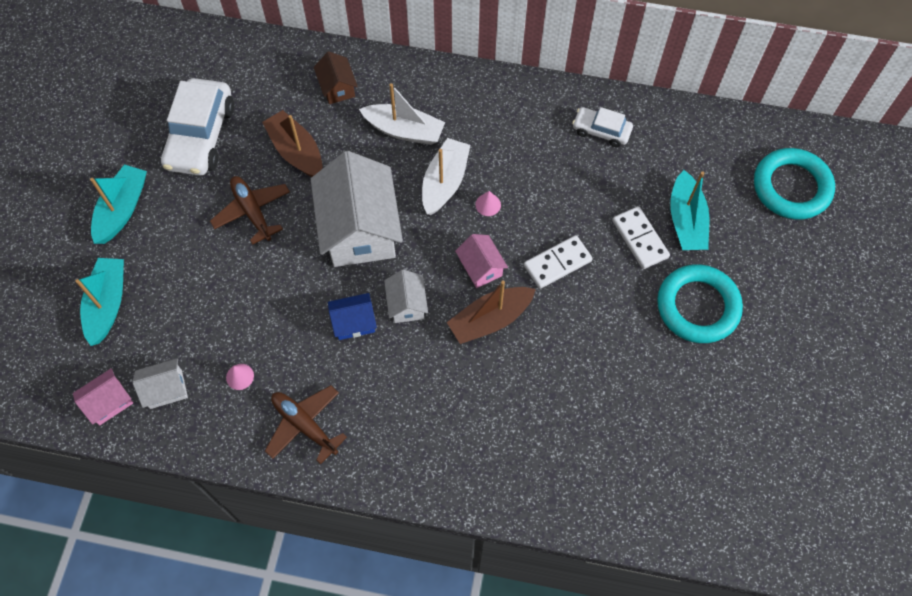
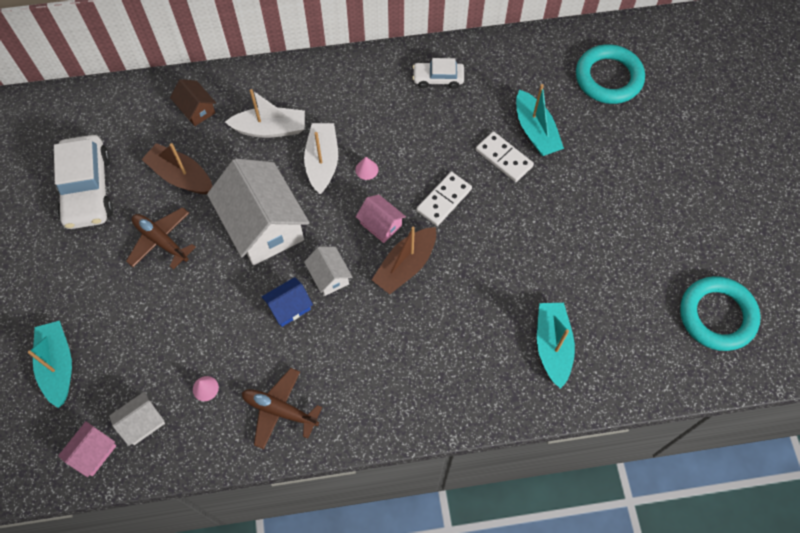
camera: 20 degrees left, 0 degrees up
turquoise boat [90,164,147,244] -> turquoise boat moved to [537,303,575,389]
turquoise ring [657,264,743,343] -> turquoise ring moved to [680,276,761,351]

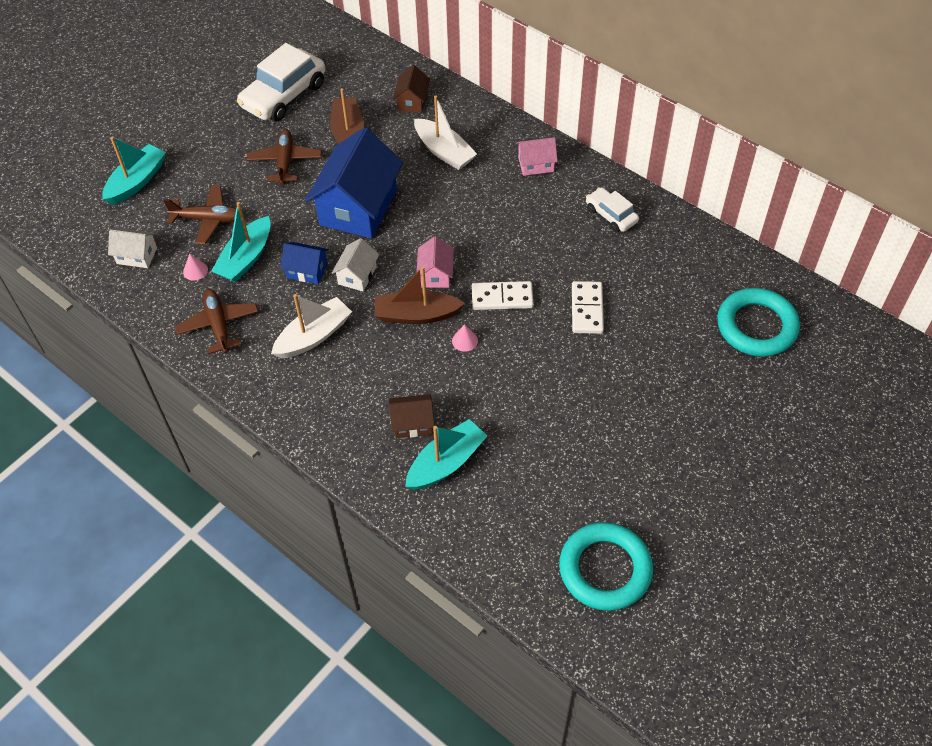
camera: 50 degrees right, 10 degrees down
pink house [58,421,116,477] -> pink house moved to [516,137,558,176]
white house [207,158,310,265] -> blue house [305,127,403,238]
white boat [304,123,338,194] -> white boat moved to [271,294,352,359]
pink cone [355,157,378,180] -> pink cone moved to [452,324,478,352]
turquoise boat [516,84,564,156] -> turquoise boat moved to [211,202,271,282]
none -> brown plane [163,185,236,245]
none -> brown house [389,394,434,438]

